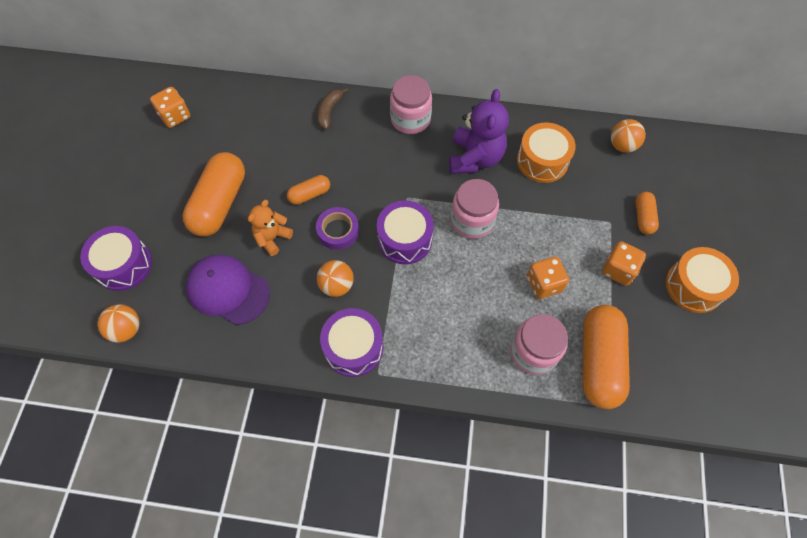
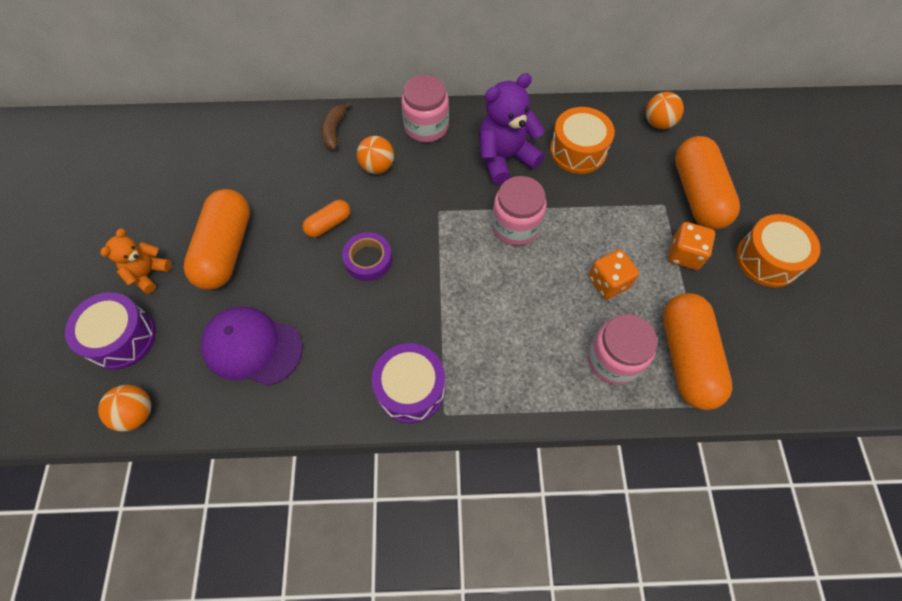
camera: 10 degrees left, 0 degrees up
orange dice [150,87,190,128] -> none
orange teddy bear [248,200,293,256] -> orange teddy bear moved to [101,228,172,294]
orange ball [317,260,354,297] -> orange ball moved to [357,136,394,174]
purple drum [377,200,434,264] -> none
purple teddy bear [449,89,509,174] -> purple teddy bear turned 120 degrees counterclockwise [479,73,545,185]
orange capsule [636,192,659,235] -> orange capsule [675,136,740,230], size x2.01

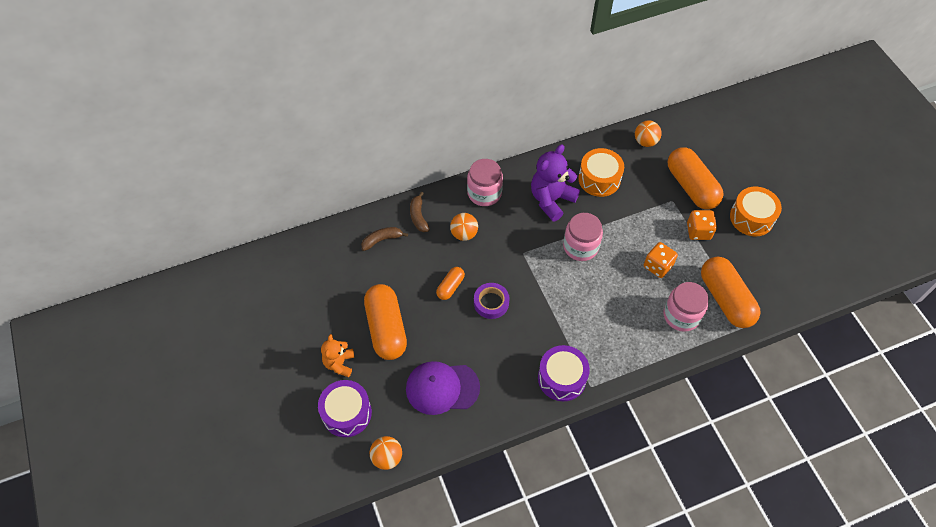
camera: 20 degrees left, 5 degrees down
none -> brown banana [361,227,408,251]

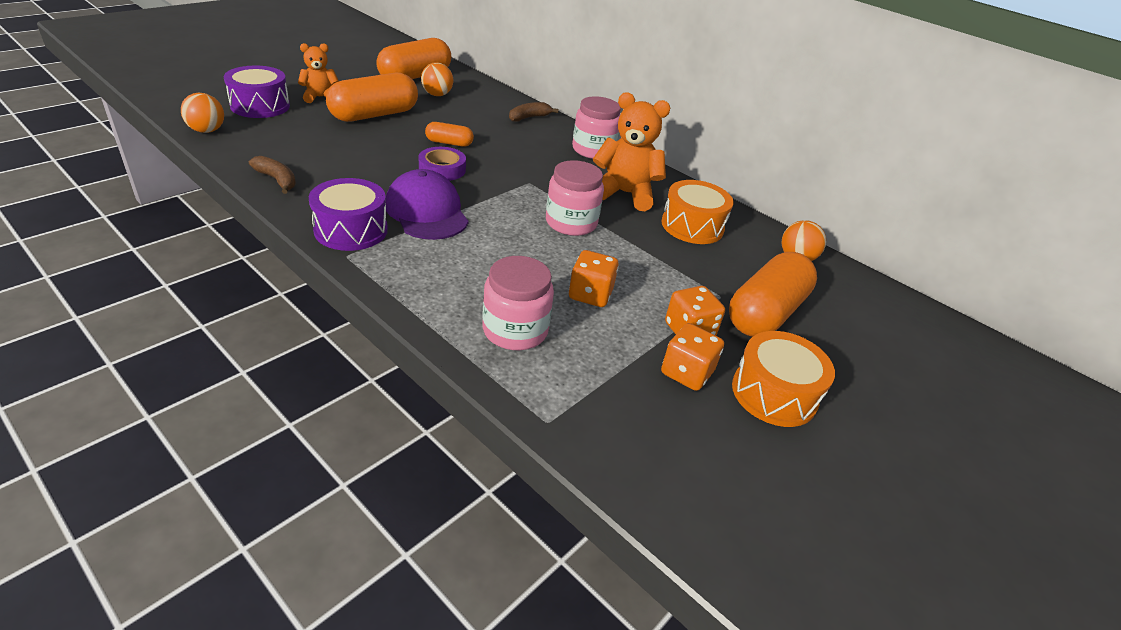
camera: 60 degrees right, 20 degrees down
brown banana [361,227,408,251] -> brown banana moved to [249,156,296,194]
purple cap [406,361,480,415] -> purple cap moved to [386,169,469,240]
orange ball [450,213,478,241] -> orange ball moved to [421,62,453,96]
purple teddy bear [531,144,580,222] -> orange teddy bear [593,92,670,211]
orange capsule [701,257,761,328] -> orange capsule moved to [376,38,451,79]
none -> orange dice [661,323,724,391]

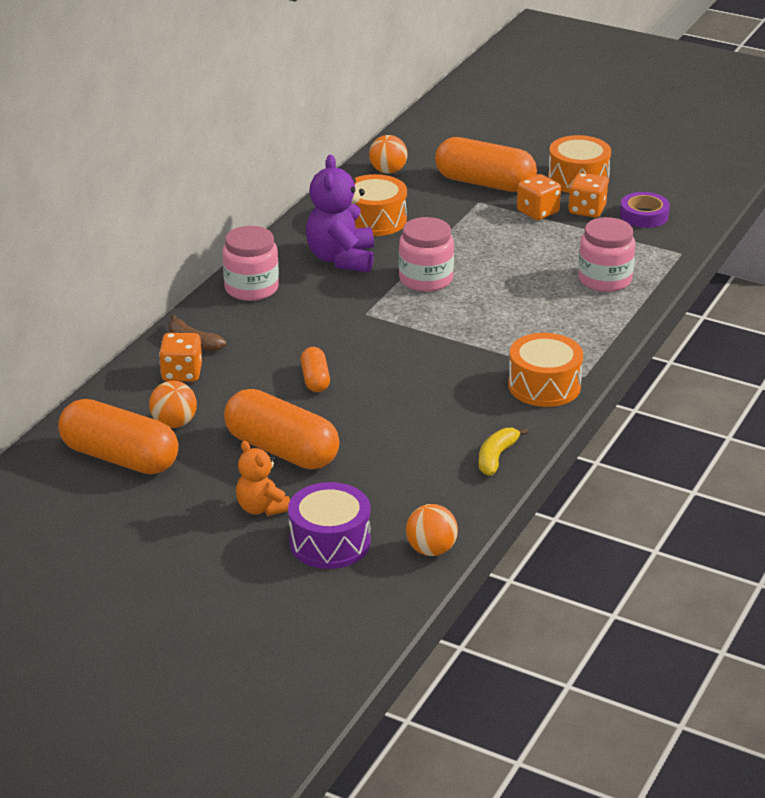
camera: 100 degrees left, 5 degrees down
brown banana [249,156,296,194] -> yellow banana [479,428,528,476]
purple drum [309,178,388,251] -> orange drum [508,333,583,407]
purple cap [386,169,469,240] -> none
purple tape [419,147,466,181] -> purple tape moved to [620,192,670,228]
orange dice [569,250,619,307] -> orange dice moved to [159,333,202,382]
orange teddy bear [593,92,670,211] -> purple teddy bear [306,155,374,273]

